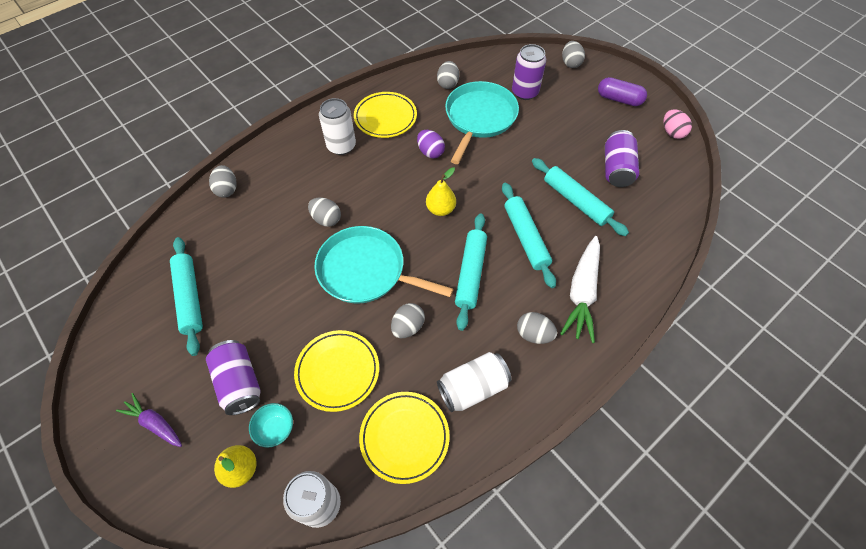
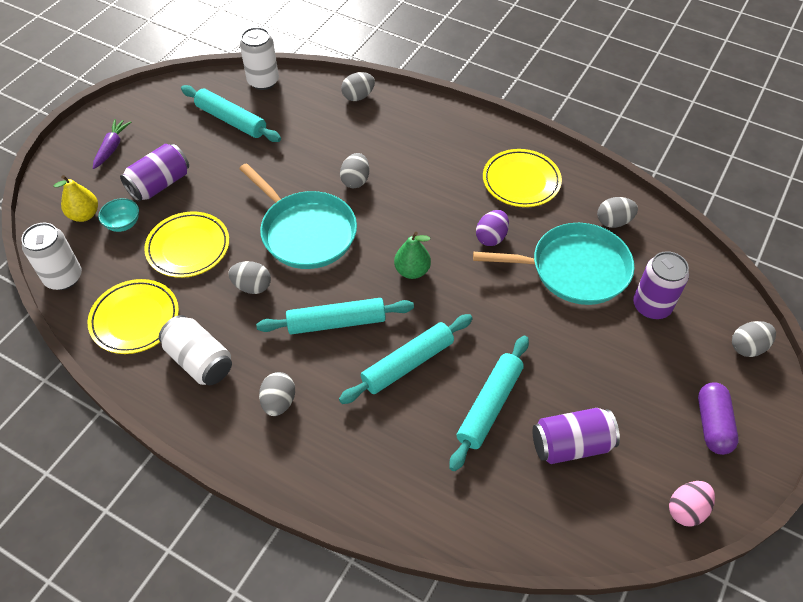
camera: 70 degrees right, 5 degrees down
turquoise rolling pin [170,237,203,356] -> turquoise rolling pin turned 75 degrees clockwise [181,85,281,142]
turquoise pan [314,226,453,304] -> turquoise pan turned 135 degrees clockwise [239,163,357,269]
white can [319,98,356,155] -> white can moved to [240,27,279,90]
yellow pear [426,167,456,216] -> green pear [394,232,431,279]
white carrot [560,236,600,343] -> none

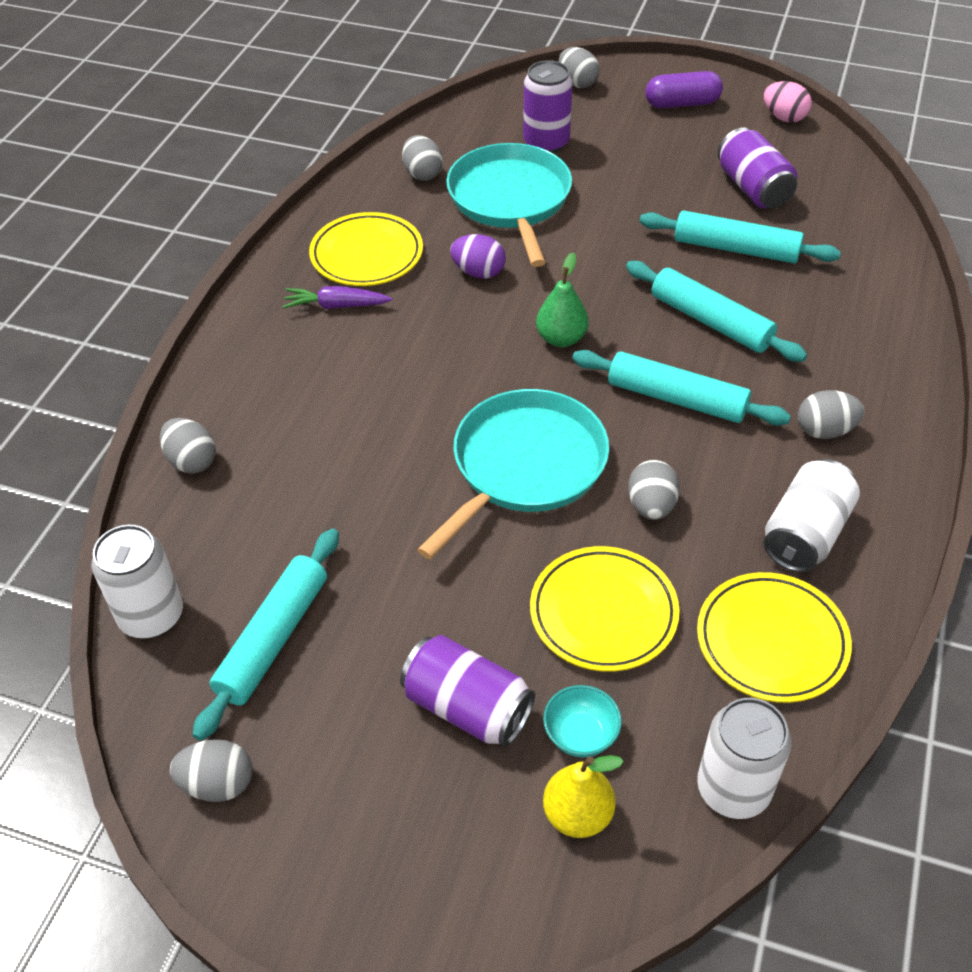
camera: 100 degrees left, 5 degrees down
purple carrot [93,119,131,169] -> purple carrot moved to [283,286,392,309]
turquoise rolling pin [256,298,414,334] -> turquoise rolling pin turned 45 degrees counterclockwise [572,350,791,426]
grey egg [340,153,370,188] -> grey egg moved to [170,739,252,802]

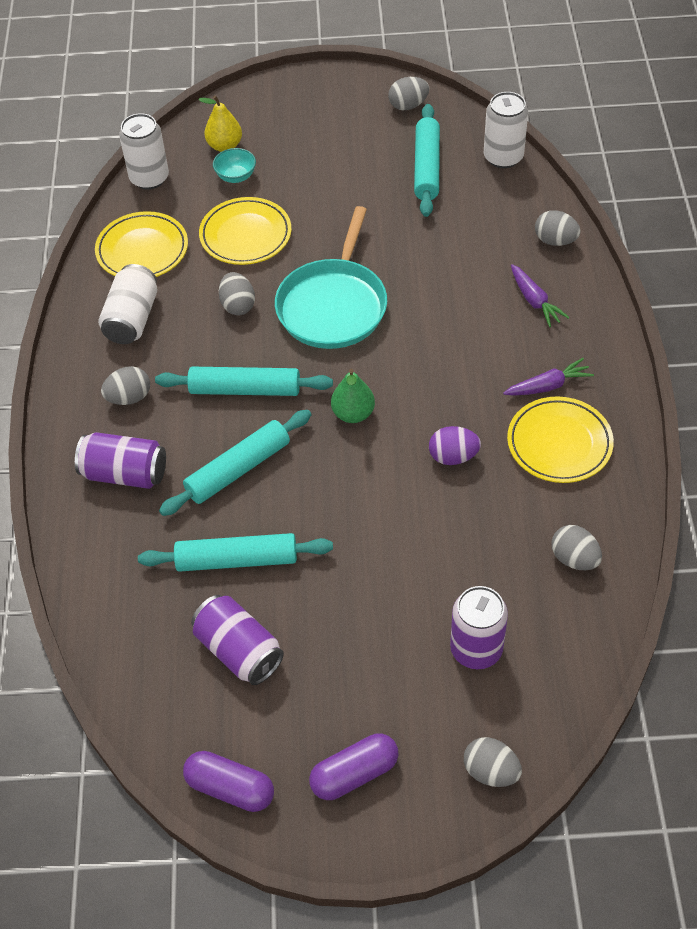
camera: 160 degrees right, 5 degrees up
purple can [400,635,535,747] -> purple can moved to [75,432,166,489]
turquoise pan [446,143,572,267] -> none
turquoise rolling pin [626,261,807,362] -> turquoise rolling pin turned 60 degrees counterclockwise [159,410,311,516]
pink egg [764,81,812,123] -> purple capsule [183,751,274,812]
none -> purple carrot [511,264,569,327]

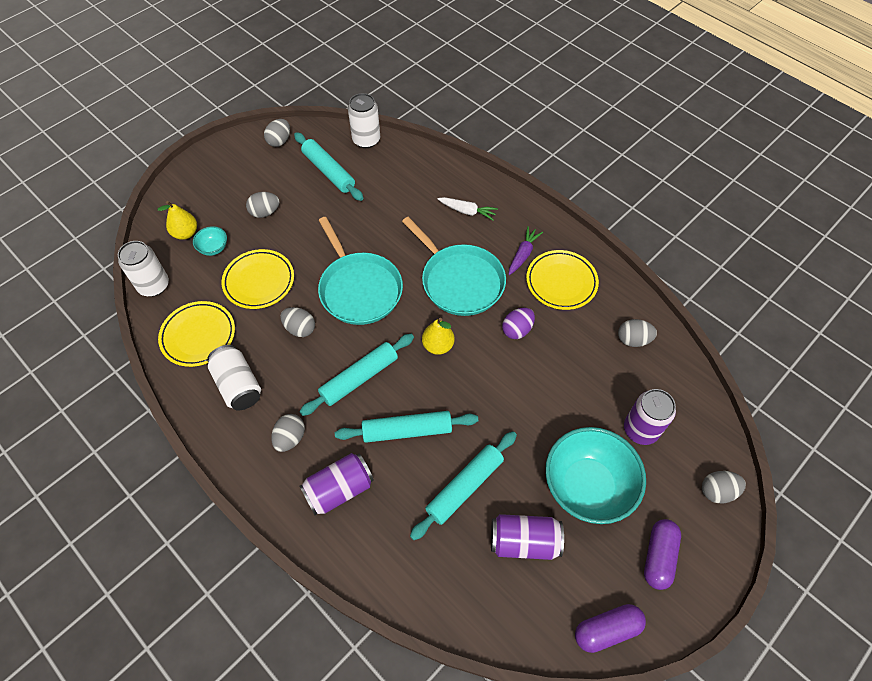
camera: 45 degrees left, 5 degrees up
turquoise rolling pin [159,410,311,516] -> turquoise rolling pin turned 75 degrees clockwise [335,411,478,443]
green pear [331,369,375,423] -> yellow pear [422,318,455,355]
purple carrot [511,264,569,327] -> white carrot [438,197,498,221]
grey egg [535,210,581,246] -> grey egg moved to [246,192,280,218]
none -> turquoise pan [402,217,506,316]
none -> turquoise bowl [545,427,646,524]

